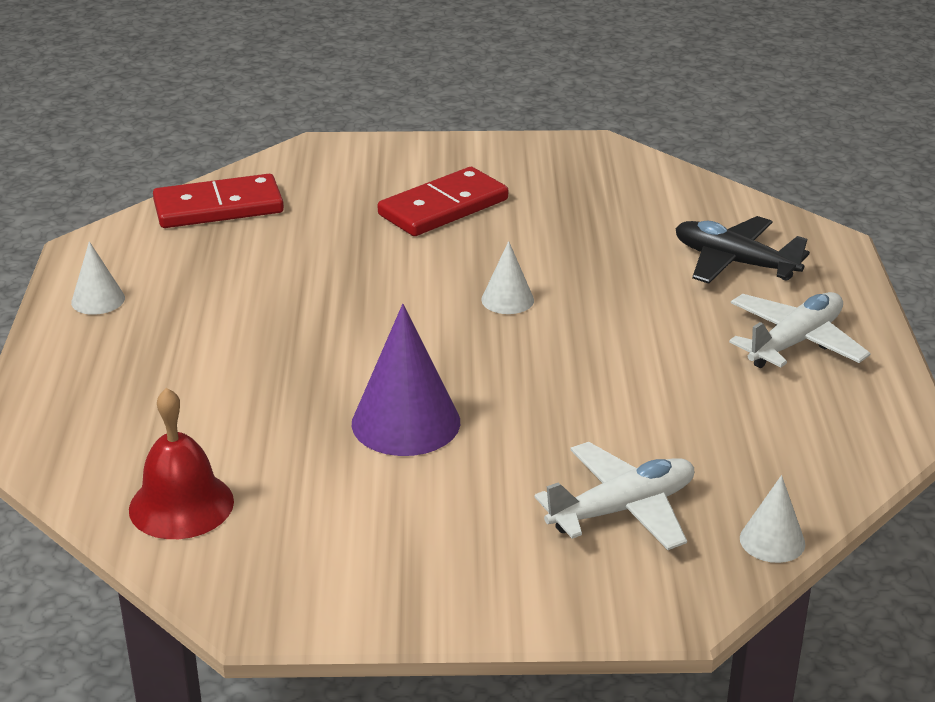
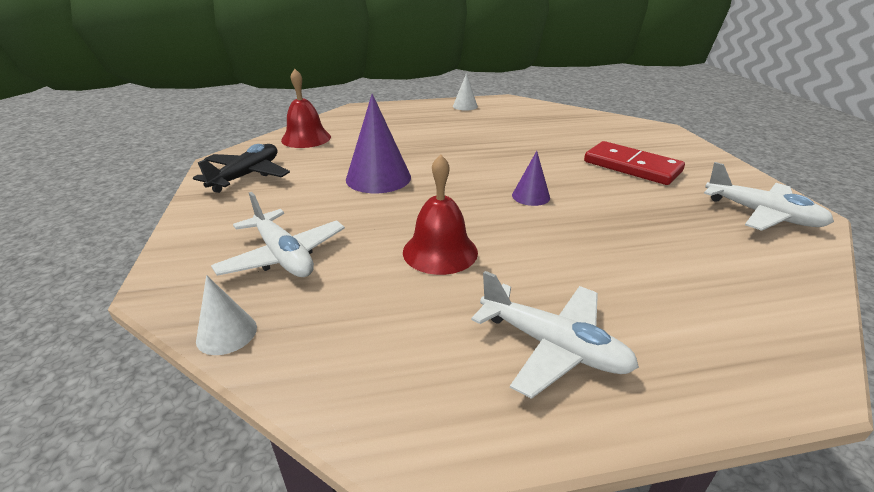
camera: 80 degrees right, 0 degrees up
red domino [153,174,284,228] -> none
white cone [481,241,534,314] -> purple cone [512,151,550,206]
black plane [675,216,810,284] -> black plane moved to [193,144,290,193]
none -> red bell [403,154,478,275]
none -> white plane [704,162,834,231]

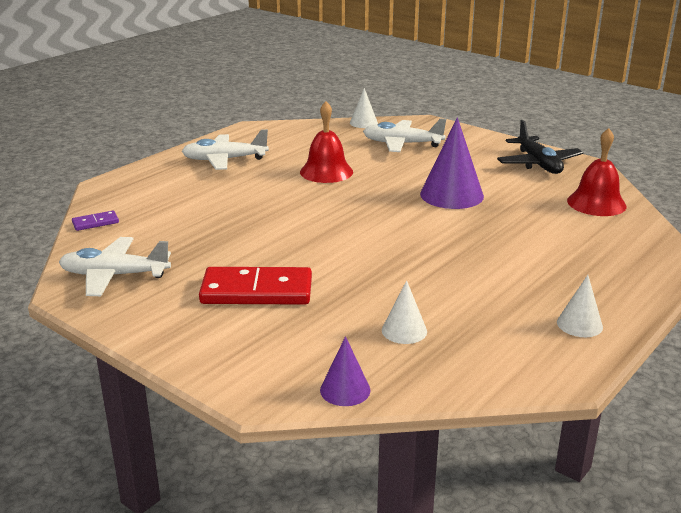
camera: 140 degrees right, 5 degrees down
purple cone [512,151,550,206] -> purple cone moved to [320,336,370,406]
none -> purple domino [72,211,119,231]
none -> white cone [382,280,427,344]

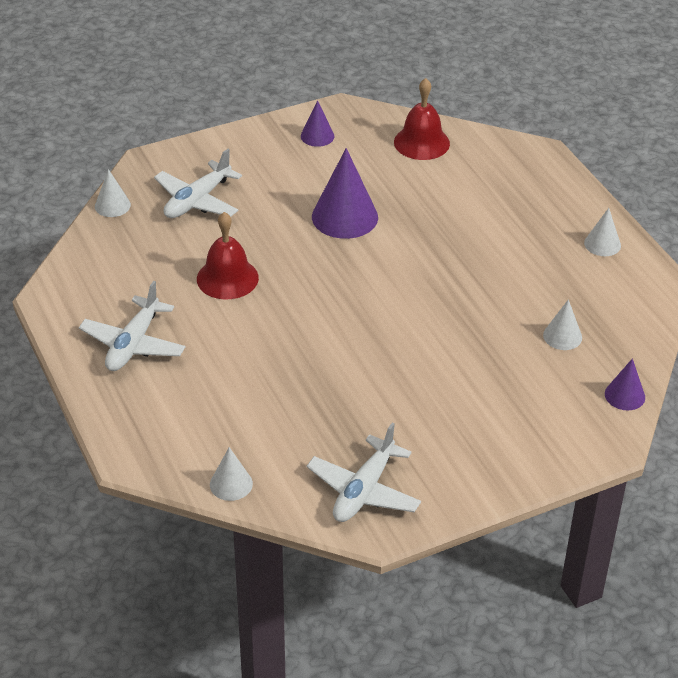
camera: 65 degrees left, 15 degrees up
purple domino [72,211,119,231] -> white cone [210,447,253,501]
red domino [199,267,312,305] -> none
black plane [497,120,583,174] -> purple cone [301,100,334,147]

